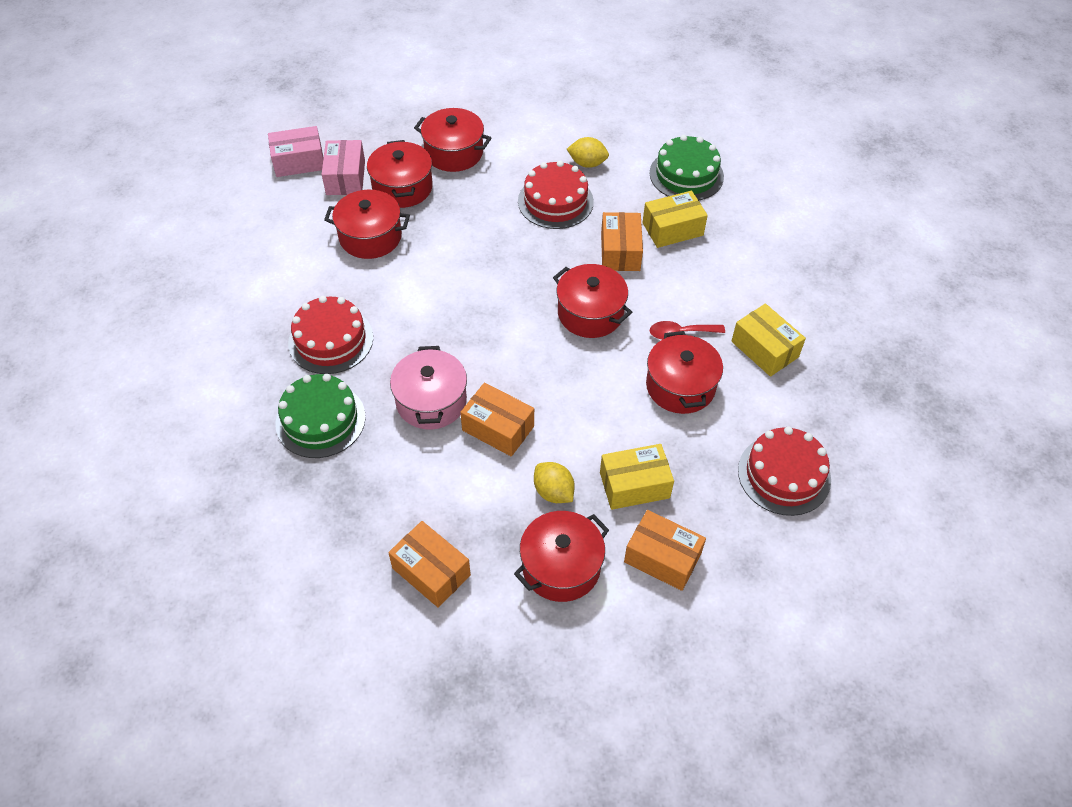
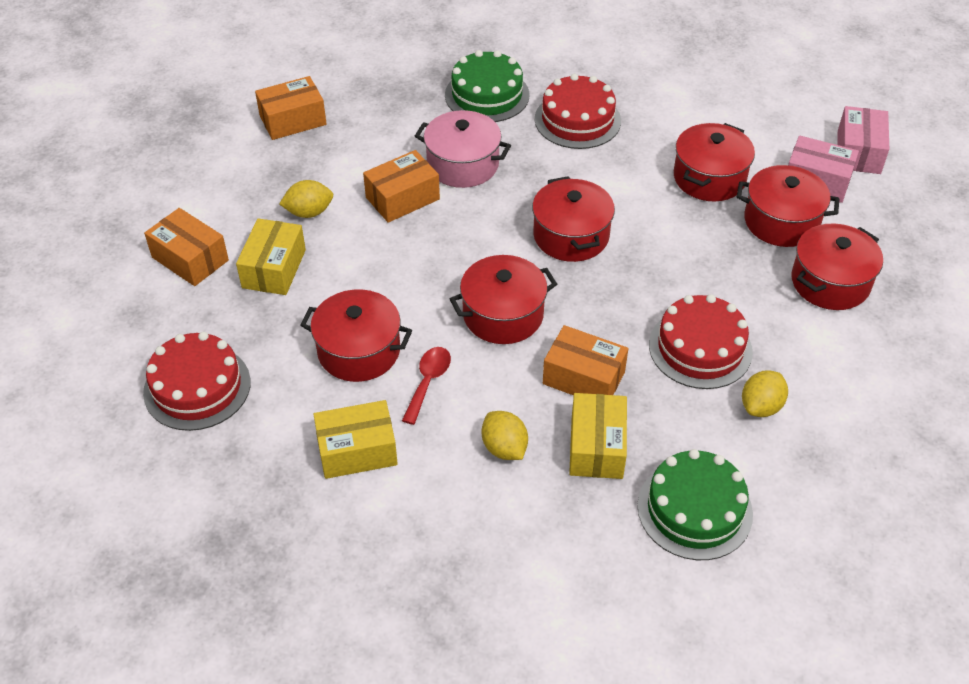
camera: 115 degrees right, 5 degrees down
red pot [514,511,609,602] -> red pot moved to [532,176,615,262]
orange box [624,510,706,591] -> orange box turned 75 degrees clockwise [144,208,229,286]
none -> yellow lemon [482,411,528,460]

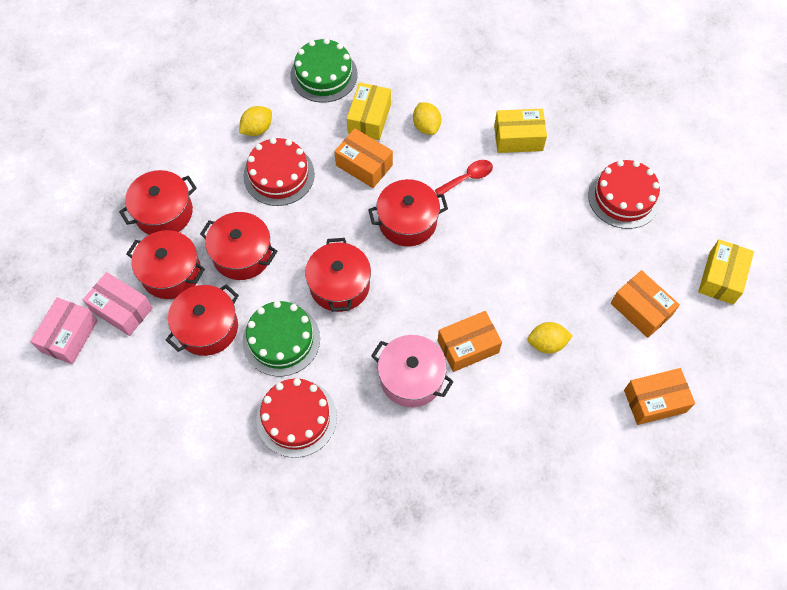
camera: 170 degrees left, 15 degrees up
yellow box [236,218,306,295] -> yellow box moved to [698,239,754,305]
orange box [255,76,327,140] -> orange box moved to [624,368,695,425]
red pot [300,289,412,382] -> red pot moved to [200,212,277,280]
red spoon [402,347,451,425] -> red spoon turned 150 degrees counterclockwise [435,160,493,194]
green cake [445,50,529,122] -> green cake moved to [243,301,320,377]

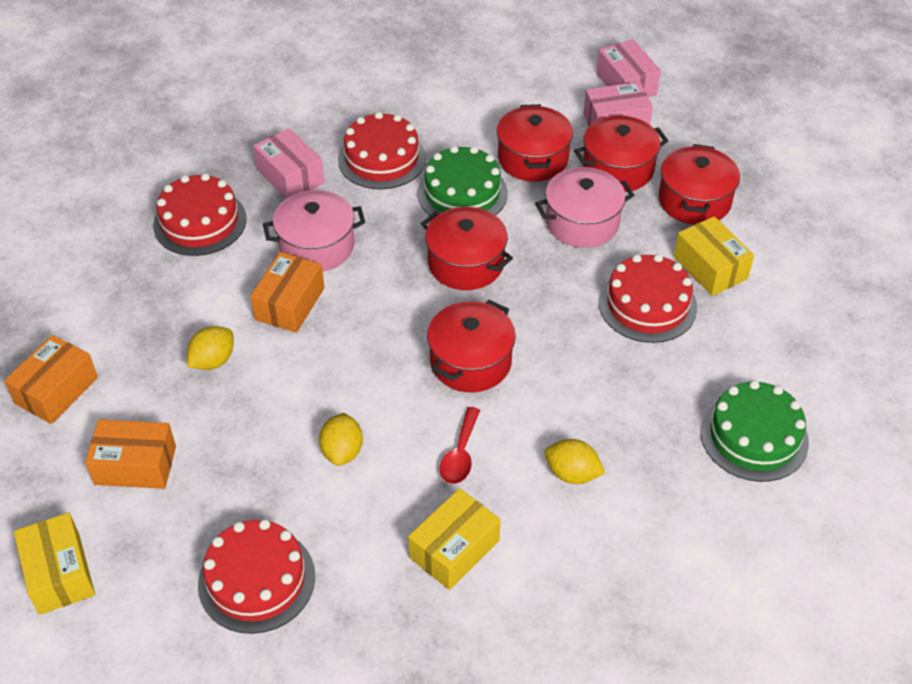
camera: 135 degrees right, 15 degrees down
red pot [200,212,277,280] -> pink pot [535,167,634,248]
yellow lemon [239,106,272,136] -> yellow lemon moved to [319,413,363,466]
orange box [334,128,393,188] -> none
yellow box [347,82,391,140] -> yellow box moved to [674,216,754,296]
none -> red cake [153,173,247,256]
none -> pink box [253,128,324,199]

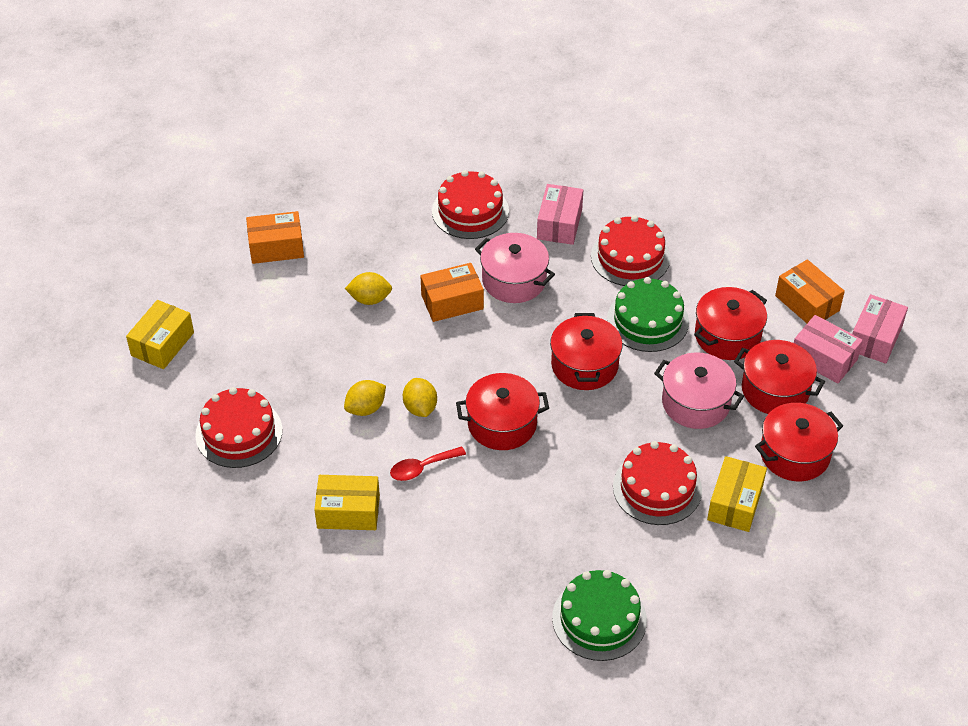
camera: 50 degrees right, 0 degrees up
orange box [85,419,176,489] -> orange box moved to [775,259,845,323]
yellow lemon [545,439,605,484] -> yellow lemon moved to [403,378,437,417]

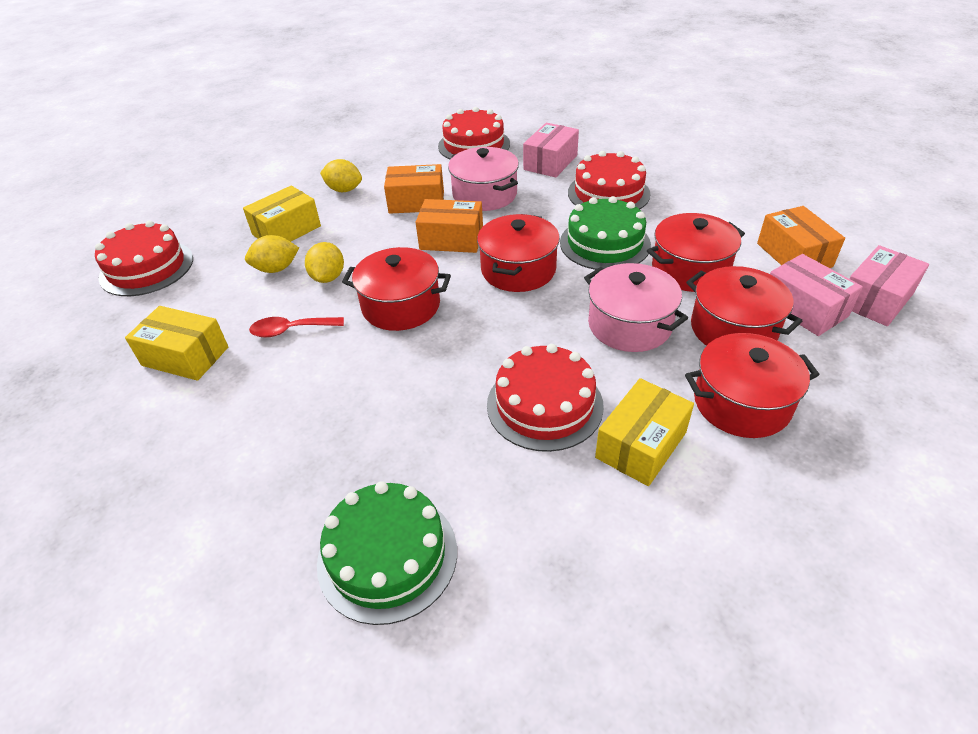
camera: 20 degrees right, 5 degrees down
yellow box [126,300,194,369] -> yellow box moved to [243,185,321,242]
orange box [246,211,304,264] -> orange box moved to [416,199,483,253]

